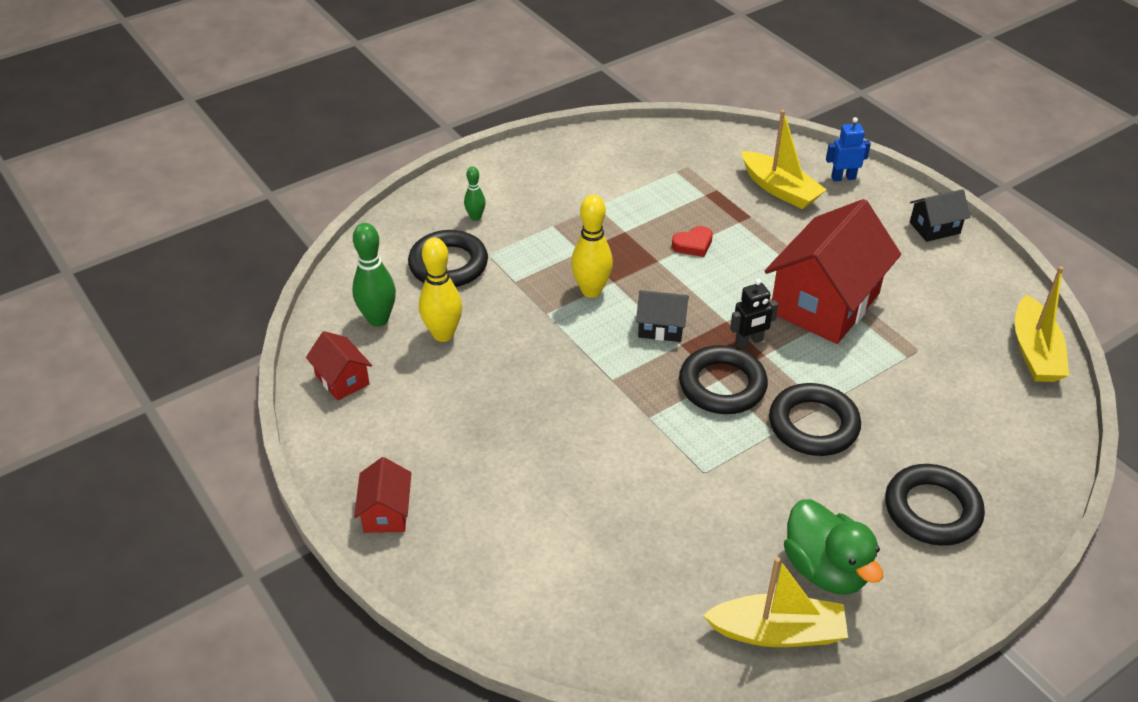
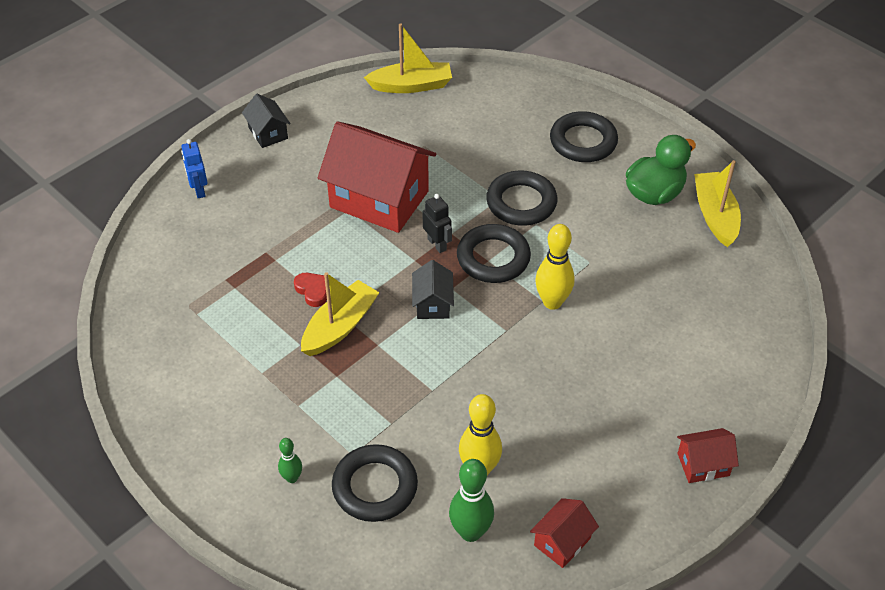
camera: 100 degrees left, 5 degrees up
yellow bowling pin [571,195,613,298] -> yellow bowling pin moved to [535,224,575,310]
yellow boat [741,110,827,209] -> yellow boat moved to [301,272,380,356]

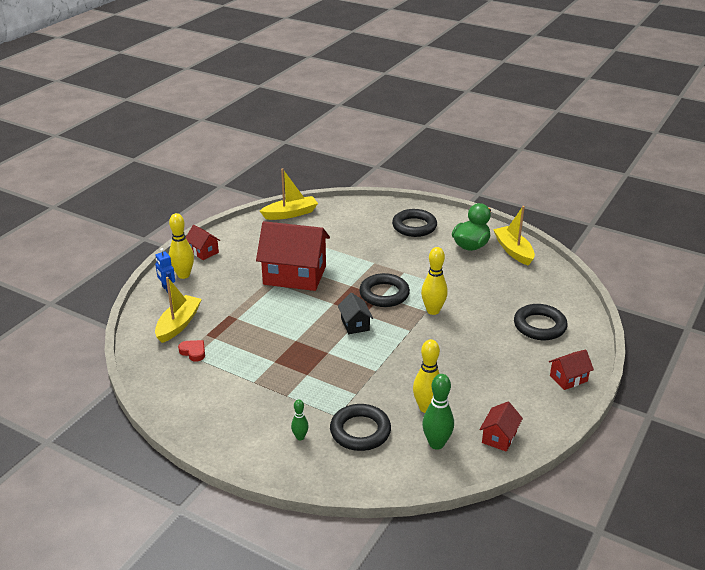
camera: 15 degrees left, 15 degrees down
black house [242,94,291,148] -> red house [186,225,221,260]
red heart [294,273,327,307] -> red heart moved to [178,340,205,362]
yellow boat [301,272,380,356] -> yellow boat moved to [155,277,202,343]
black robot [423,194,452,253] -> none
black ring [486,170,557,226] -> black ring moved to [514,304,567,340]
none -> yellow bowling pin [169,213,194,279]

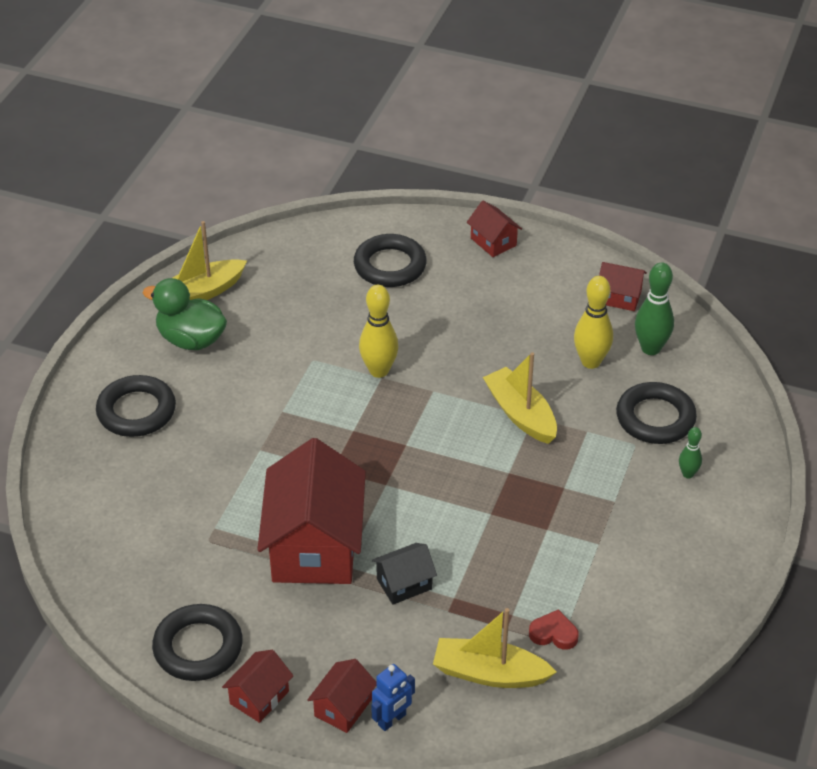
camera: 100 degrees left, 10 degrees up
yellow bowling pin [169,213,194,279] -> red house [307,659,377,733]
red heart [178,340,205,362] -> red heart turned 75 degrees clockwise [529,609,579,650]
yellow boat [260,168,318,220] -> yellow boat moved to [483,352,557,444]
black house [338,293,373,334] -> black house moved to [372,543,437,605]
black ring [359,273,410,307] -> black ring moved to [152,604,243,681]

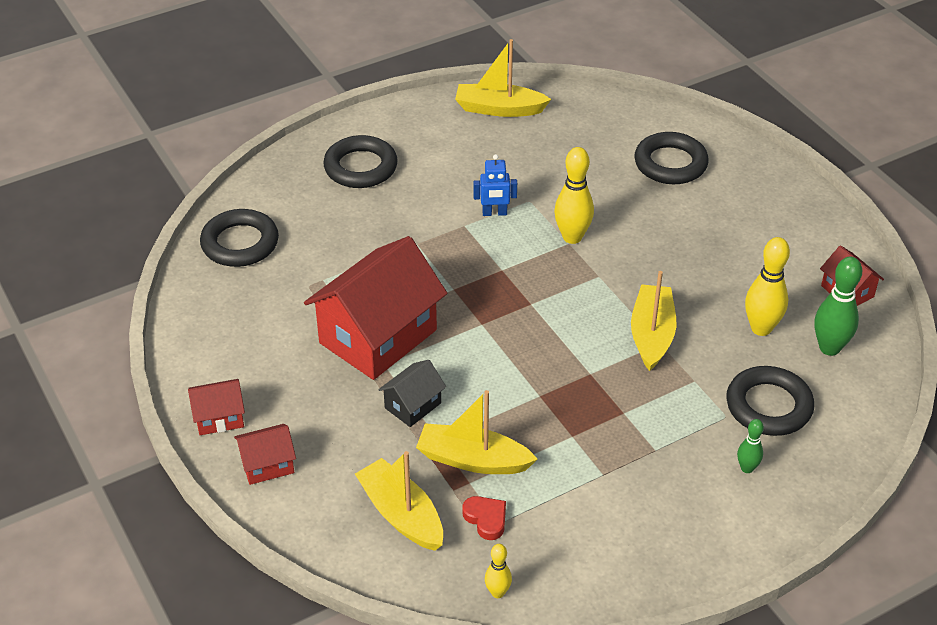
camera: 40 degrees right, 0 degrees up
green duck [143,278,227,350] -> none
black ring [152,604,243,681] -> black ring moved to [200,209,279,267]
blue robot [371,664,415,731] -> blue robot moved to [473,154,517,216]
black house [372,543,437,605] -> black house turned 60 degrees counterclockwise [378,360,446,427]
red house [467,201,522,257] -> none
none -> yellow boat [416,390,538,474]
none -> yellow bowling pin [485,544,512,598]

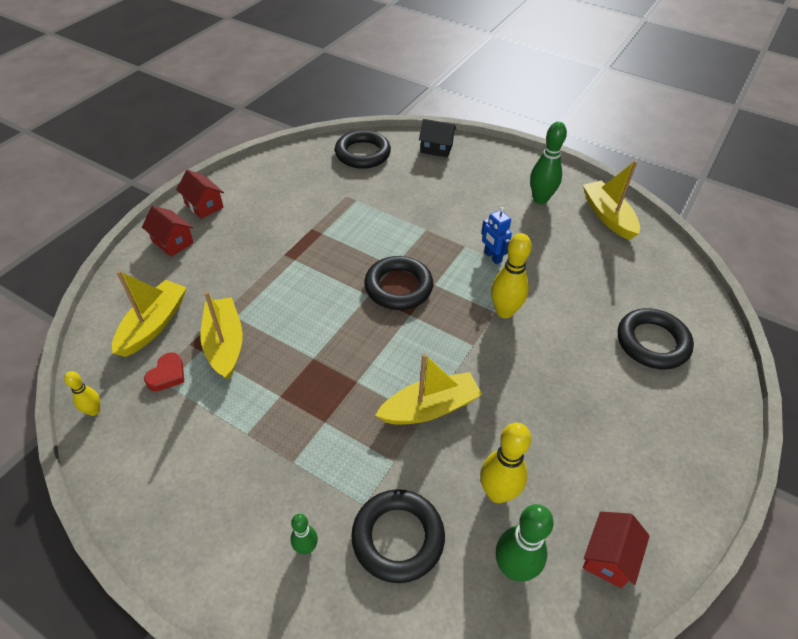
camera: 60 degrees right, 5 degrees up
red house [304,236,447,380] -> none
black ring [323,135,398,188] -> black ring moved to [364,256,433,310]
black house [378,360,446,427] -> black house moved to [419,119,456,157]
none -> green bowling pin [530,122,567,204]

